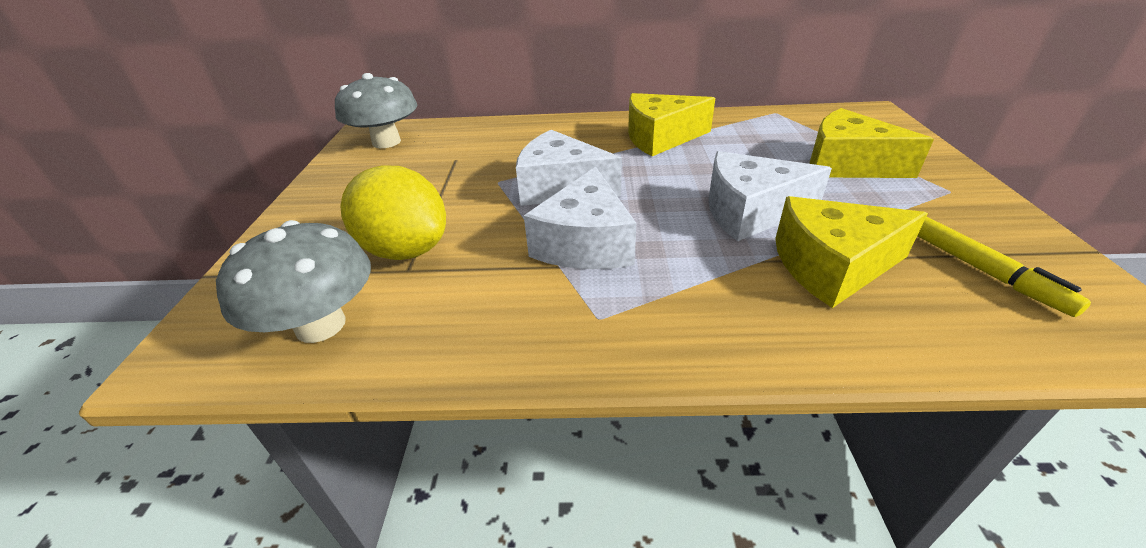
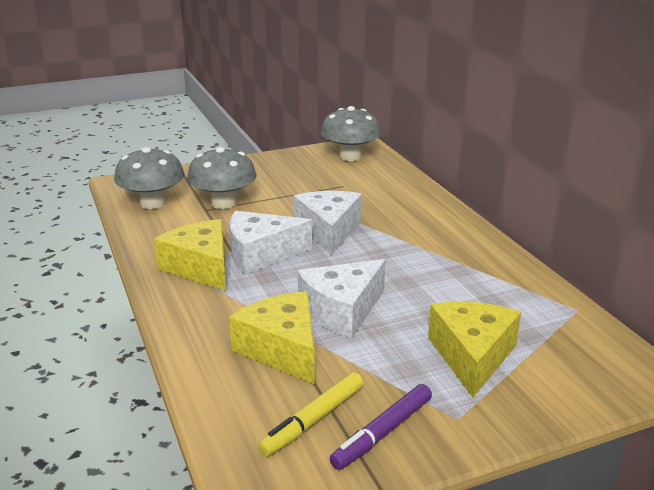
camera: 65 degrees right, 10 degrees down
yellow lemon [340,165,446,260] -> grey mushroom [187,147,257,209]
yellow cheese [628,93,715,156] -> yellow cheese moved to [154,219,226,291]
white cheese [708,151,832,241] -> white cheese turned 105 degrees counterclockwise [298,259,386,338]
none -> purple marker [330,384,432,470]

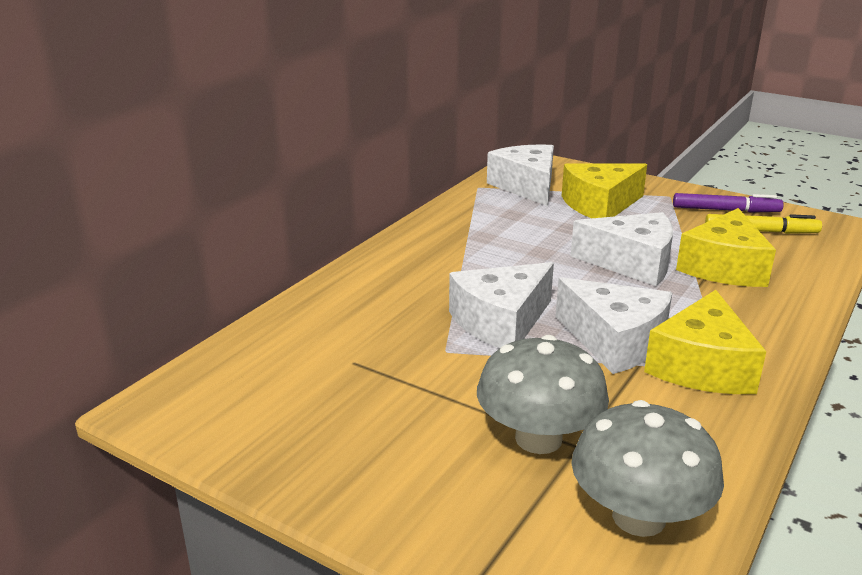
camera: 125 degrees left, 0 degrees up
grey mushroom [321,106,381,161] -> none
none -> white cheese [487,144,554,206]

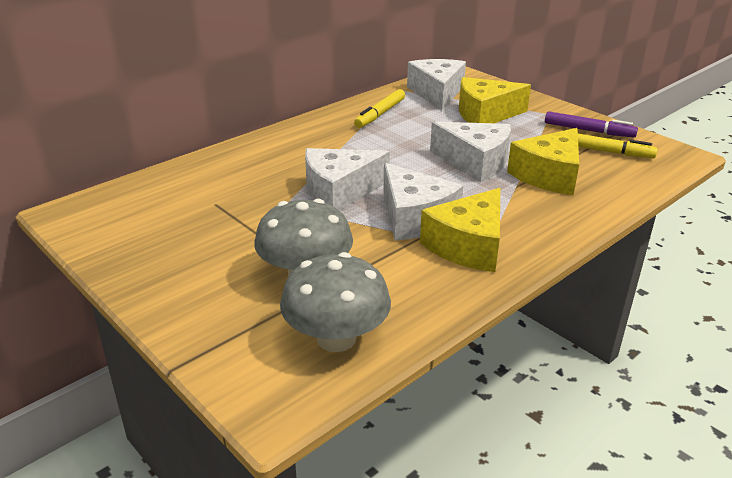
camera: 15 degrees right, 5 degrees up
none -> yellow marker [354,89,405,128]

